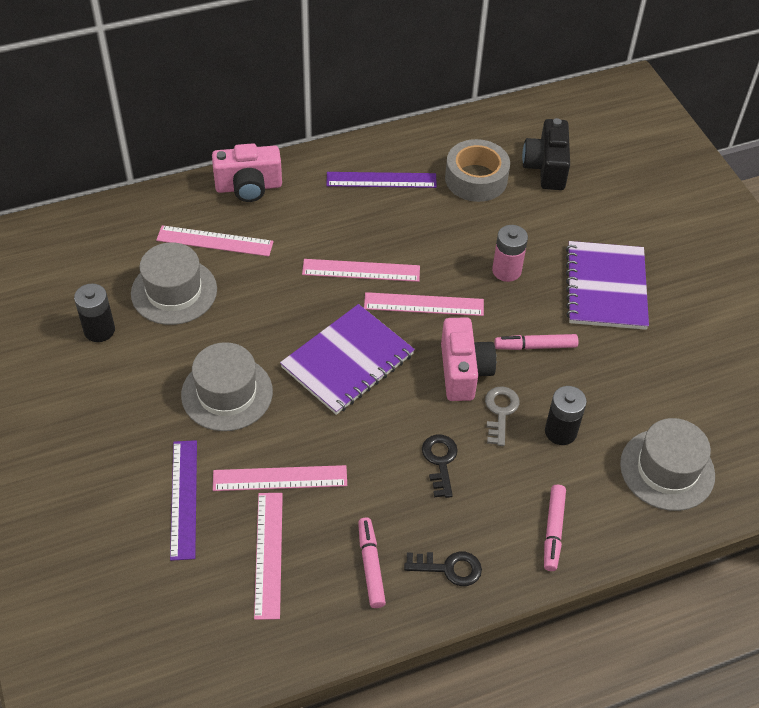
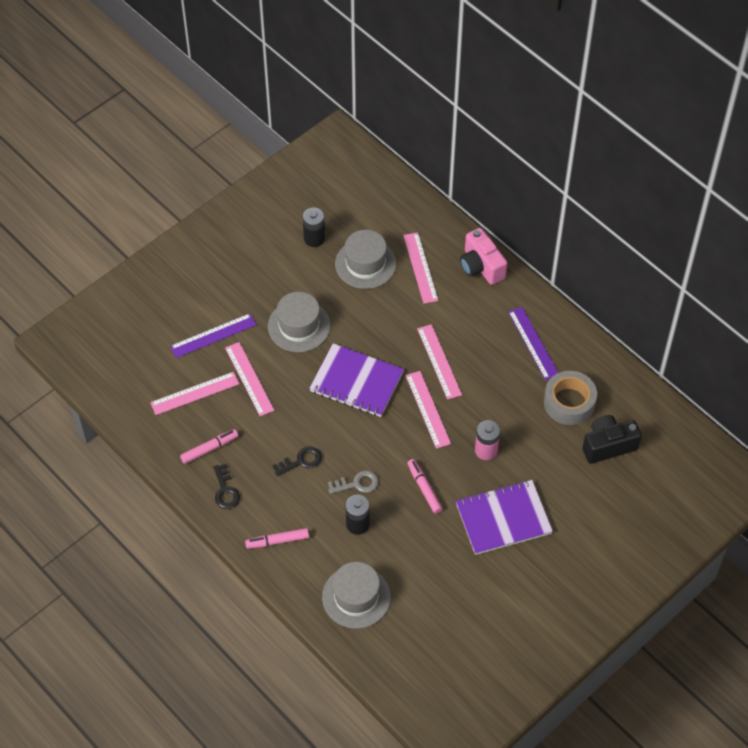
camera: 70 degrees right, 5 degrees up
pink camera [441,317,496,401] -> none

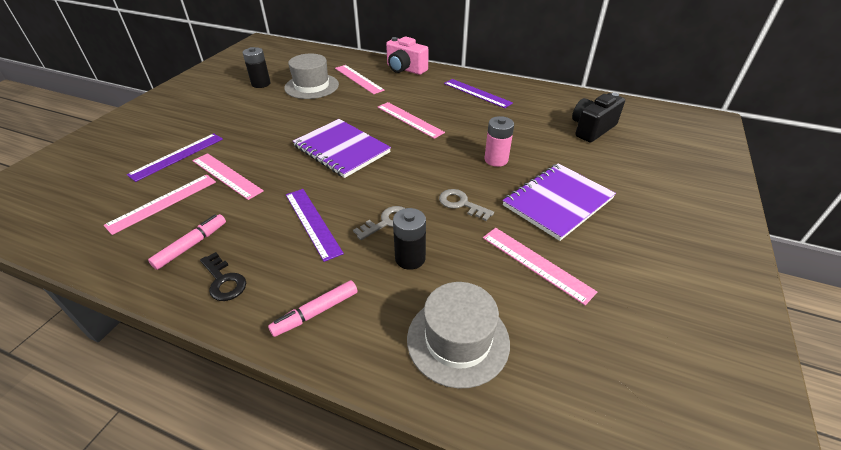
camera: 25 degrees left, 15 degrees down
grey hat [268,292,331,352] -> none
black key [273,446,322,476] -> purple ruler [286,189,344,262]
purple notebook [309,343,404,417] -> purple notebook turned 45 degrees clockwise [293,119,391,178]
pink ruler [405,371,451,449] -> pink ruler moved to [483,228,597,305]
pink marker [407,459,443,514] -> grey key [439,189,494,221]
grey tape [544,371,597,425] -> none

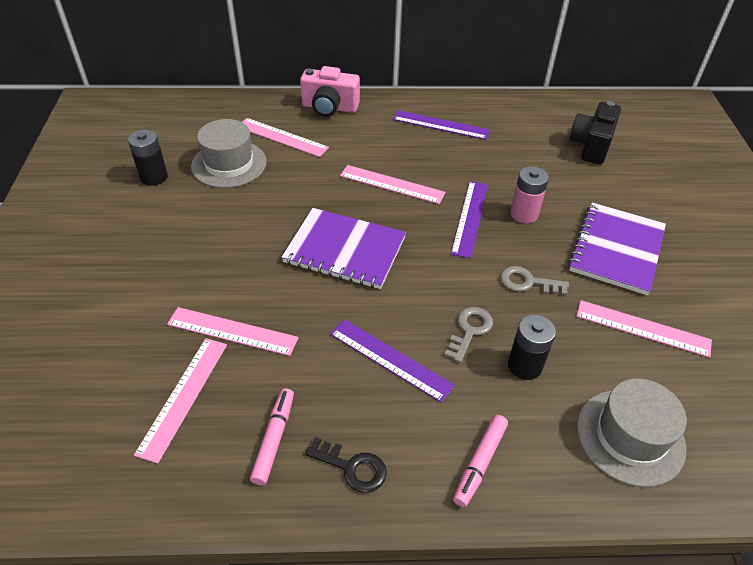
camera: 25 degrees left, 5 degrees up
purple ruler [127,133,223,182] -> purple ruler moved to [451,181,488,259]

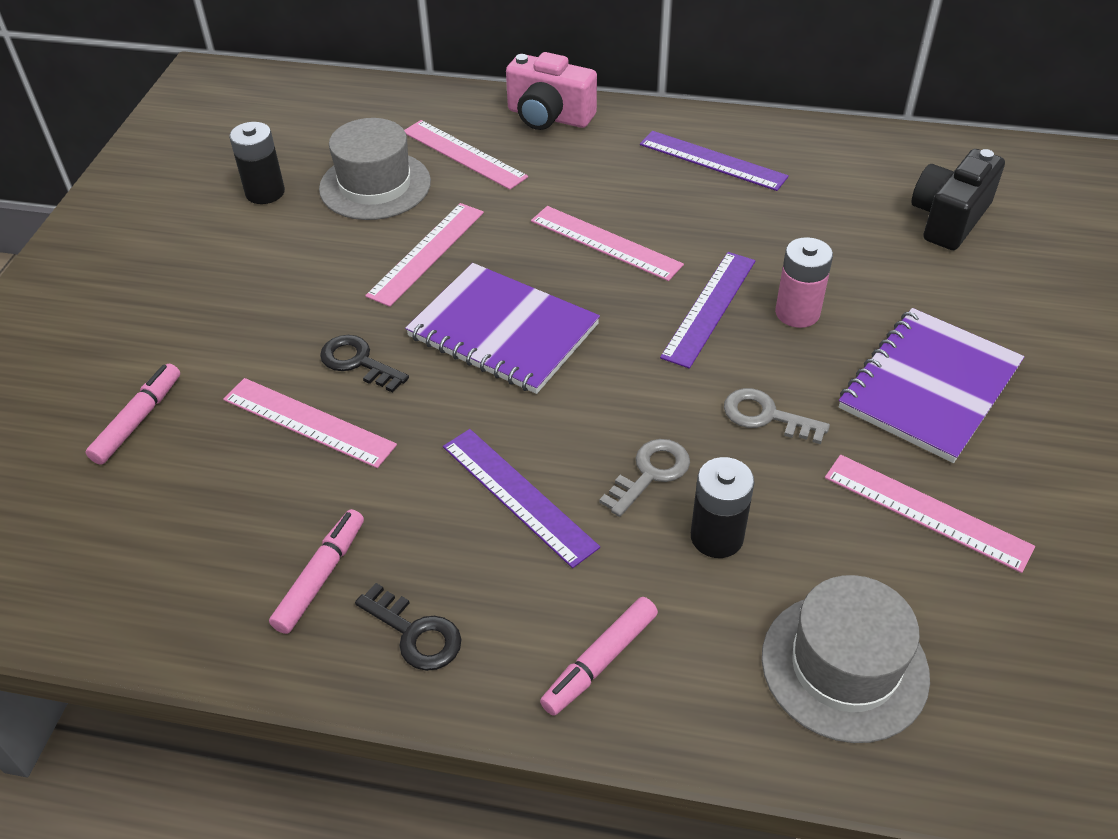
camera: 15 degrees right, 0 degrees up
pink ruler [134,338,227,464] -> pink ruler moved to [365,203,484,307]
none -> pink marker [85,364,180,465]
none -> black key [320,335,409,393]

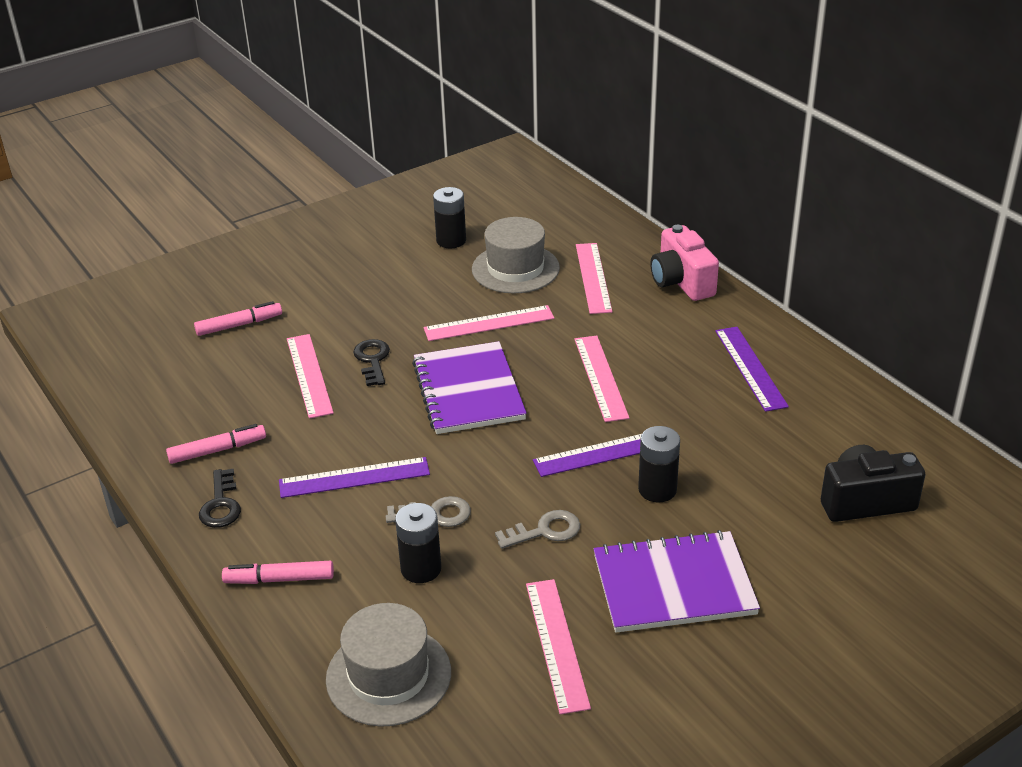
camera: 45 degrees right, 10 degrees down
purple ruler [443,429,600,568] -> purple ruler turned 75 degrees clockwise [279,457,430,498]
grey key [724,388,830,444] -> grey key turned 90 degrees clockwise [495,510,580,549]
pink battery [775,237,833,328] -> black battery [638,426,680,502]

